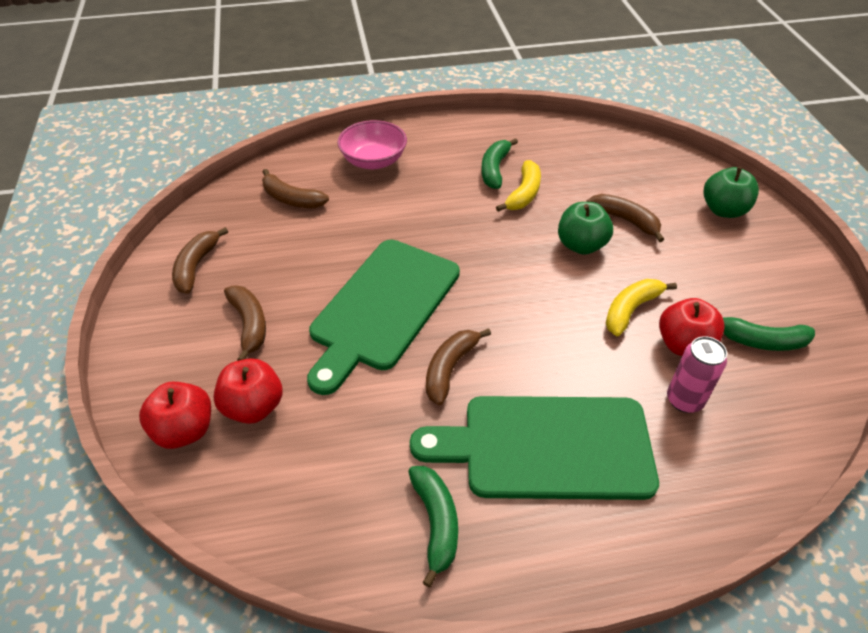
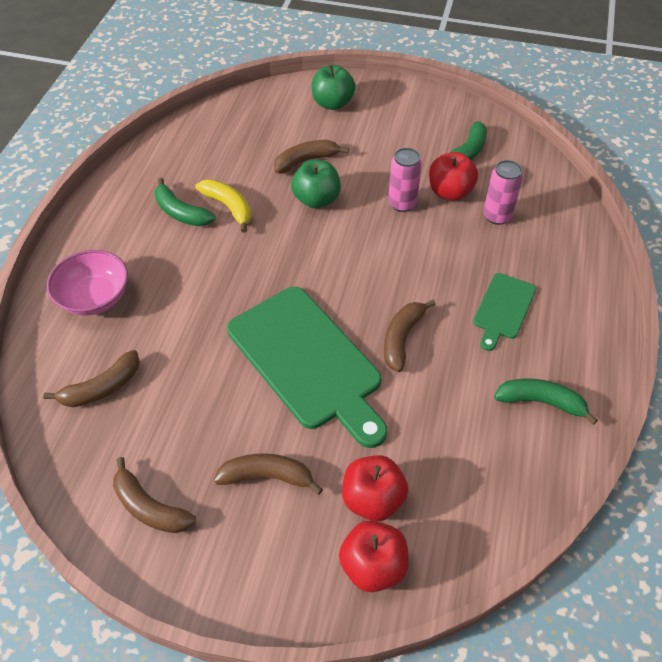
camera: 65 degrees left, 5 degrees up
green cutting board [410,396,659,500] -> green cutting board [473,273,536,351], size x0.50
brown banana [426,328,491,405] -> brown banana turned 60 degrees clockwise [384,300,436,372]
yellow banana [606,279,677,336] -> pink can [388,148,422,212]

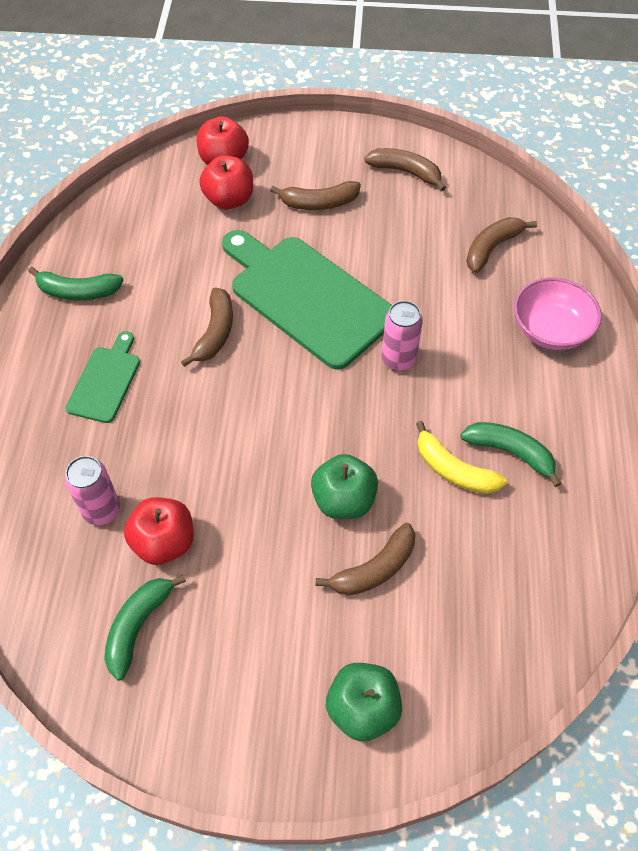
camera: 170 degrees right, 5 degrees up
pink can [388,148,422,212] -> pink can moved to [382,301,423,371]

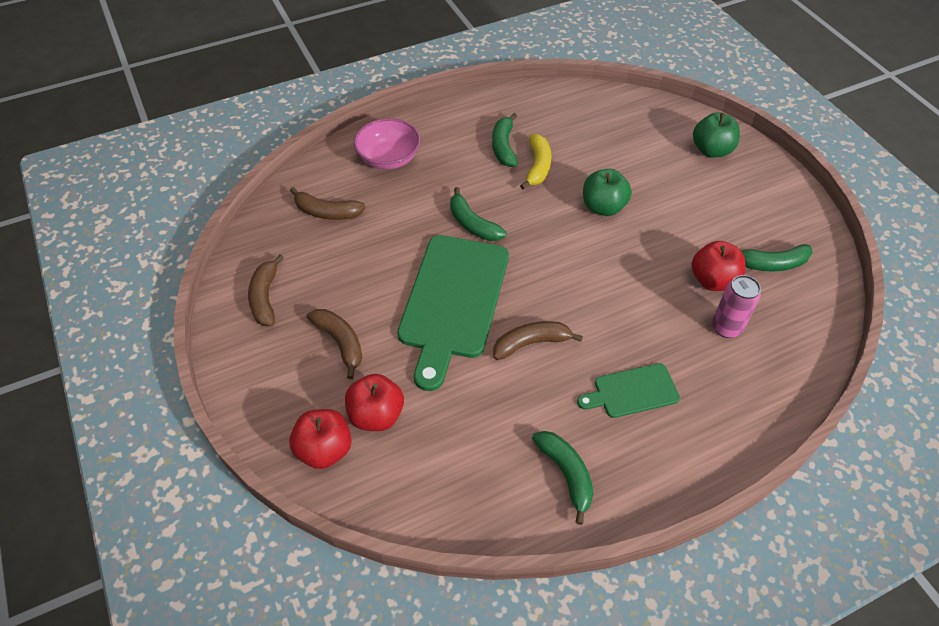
camera: 120 degrees left, 5 degrees down
brown banana [316,523,415,595] -> none
pink can [382,301,423,371] -> green banana [450,187,507,241]

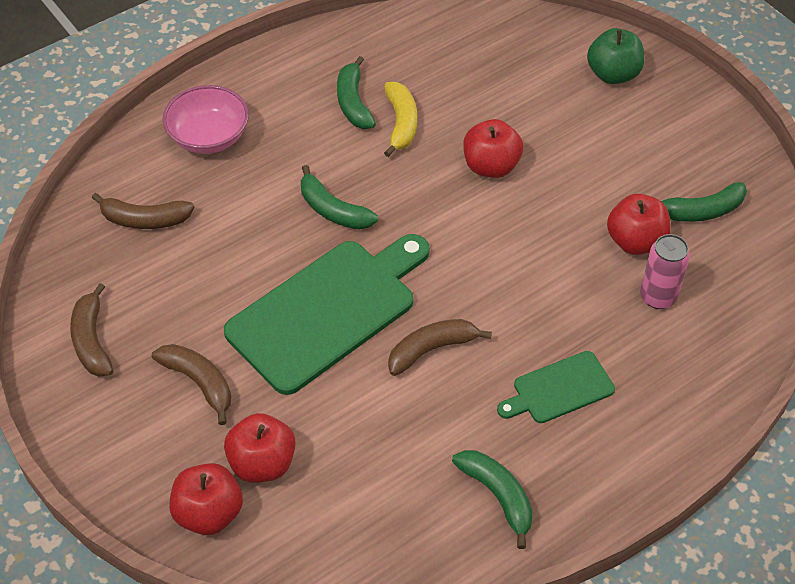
camera: 10 degrees left, 0 degrees up
green cutting board [397,235,509,391] -> green cutting board turned 135 degrees counterclockwise [224,234,430,395]
green apple [583,169,632,216] -> red apple [463,119,523,178]

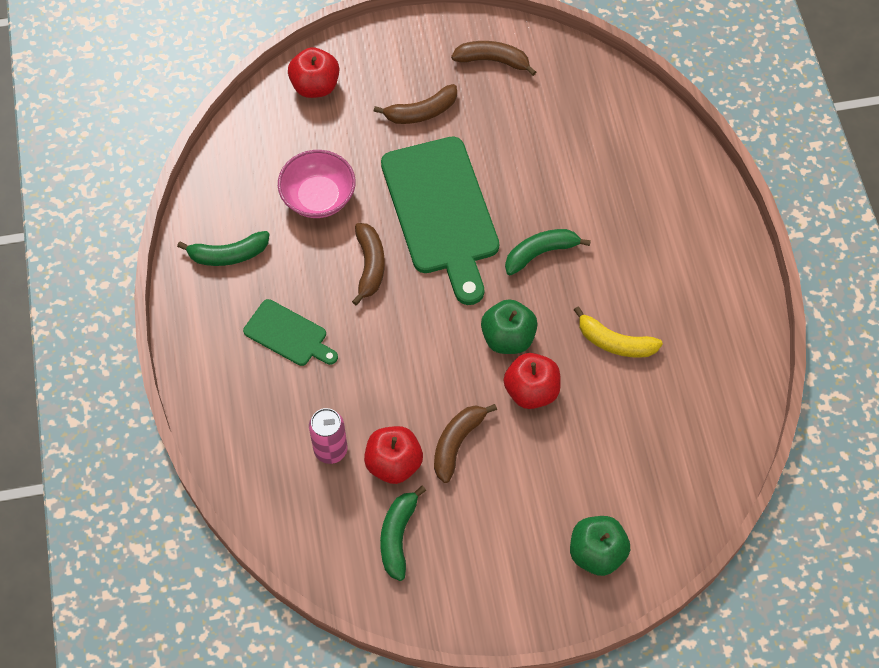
camera: 115 degrees right, 10 degrees up
brown banana [92,193,194,229] -> brown banana moved to [434,404,497,483]
pink bowl [163,85,249,154] -> pink bowl moved to [278,150,356,218]
red apple [224,413,295,483] -> none
green banana [337,56,376,129] -> none
green cutting board [497,351,615,423] -> green cutting board turned 120 degrees clockwise [243,299,338,366]
none -> green apple [481,299,538,354]

